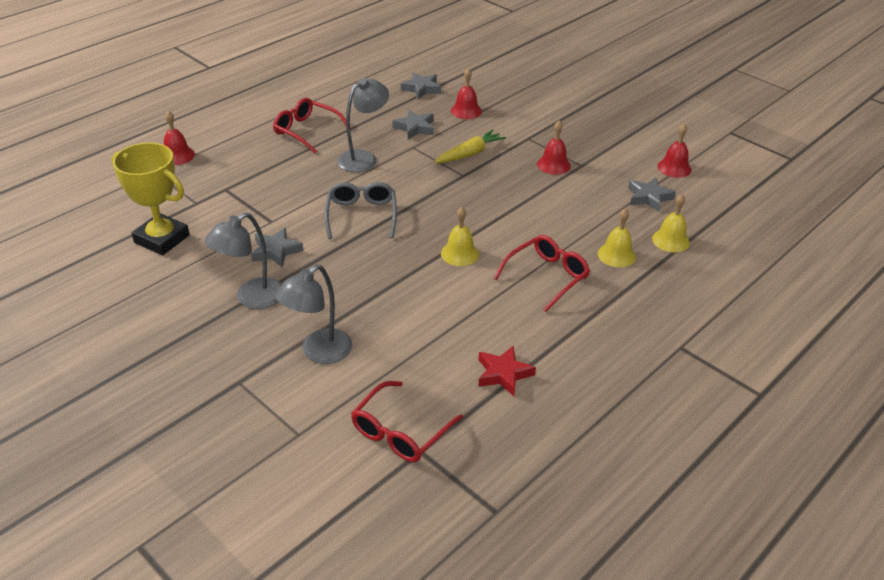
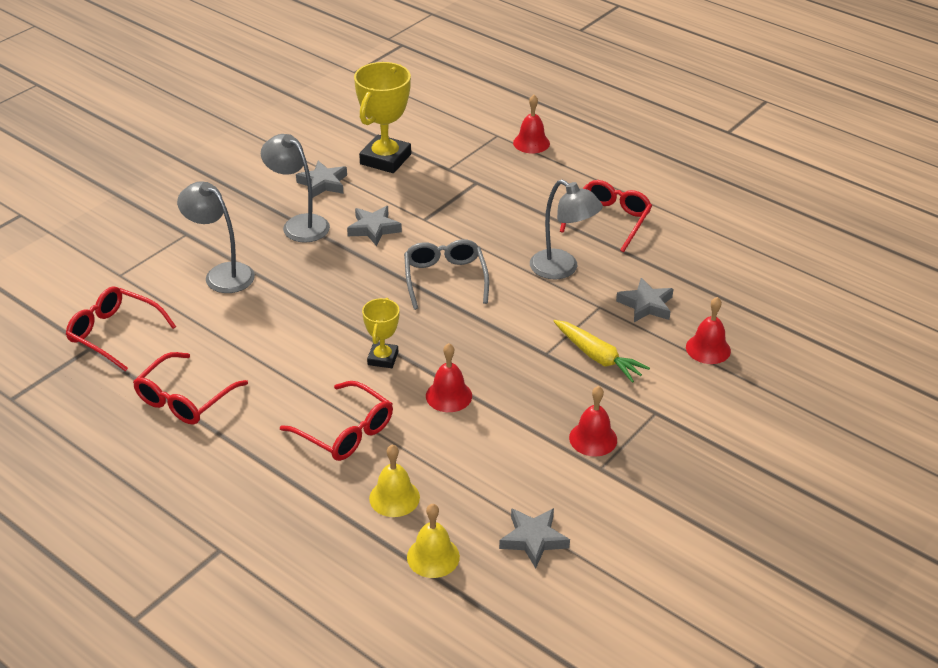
camera: 85 degrees right, 0 degrees up
grey glasses [324,182,397,239] -> grey glasses turned 90 degrees counterclockwise [404,239,489,310]
grey star [401,72,441,99] -> grey star moved to [296,161,347,197]
yellow bell [441,207,479,266] -> yellow trophy [362,298,399,368]
red star [478,345,536,396] -> red glasses [133,352,248,425]
red bell [657,123,692,178] -> red bell moved to [426,343,472,412]

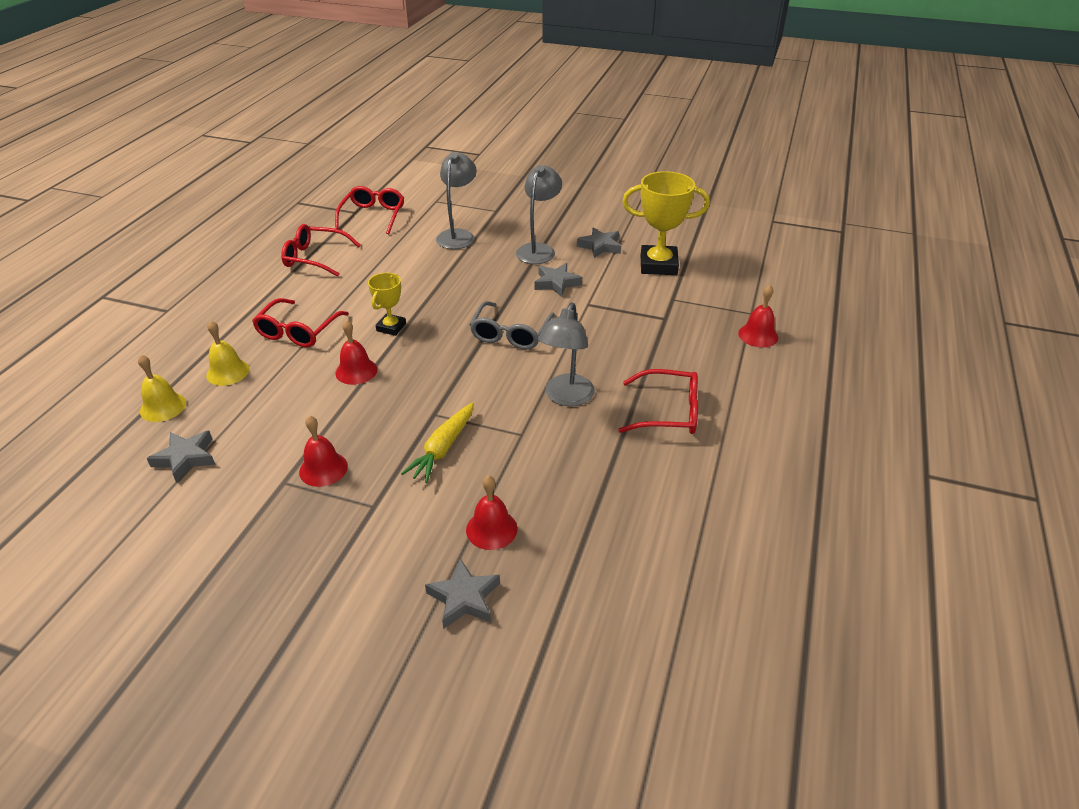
camera: 70 degrees right, 0 degrees up
yellow trophy [362,298,399,368] -> yellow trophy turned 60 degrees counterclockwise [368,273,406,336]
grey glasses [404,239,489,310] -> grey glasses turned 135 degrees clockwise [469,301,555,350]
grey star [616,278,674,322] -> grey star moved to [425,558,500,629]

